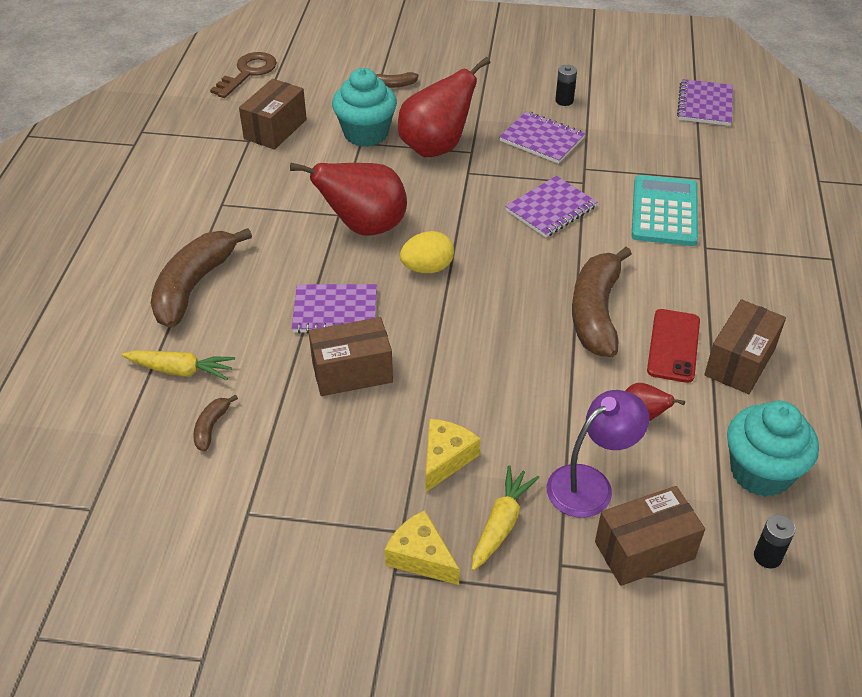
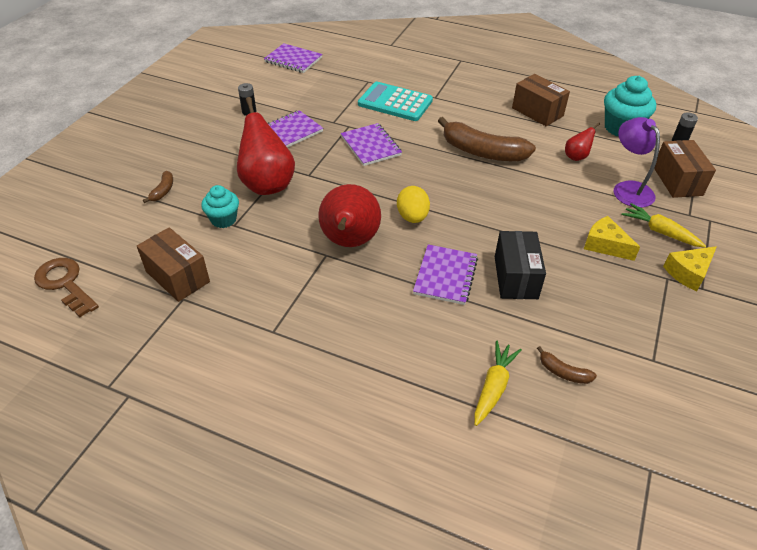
camera: 75 degrees left, 0 degrees up
brown banana [151,228,252,328] -> none
brown box [308,317,393,396] -> black box [495,231,546,299]
turquoise cupcake [332,68,397,147] -> turquoise cupcake [201,185,239,228], size x0.63
red phone [647,309,700,383] -> none

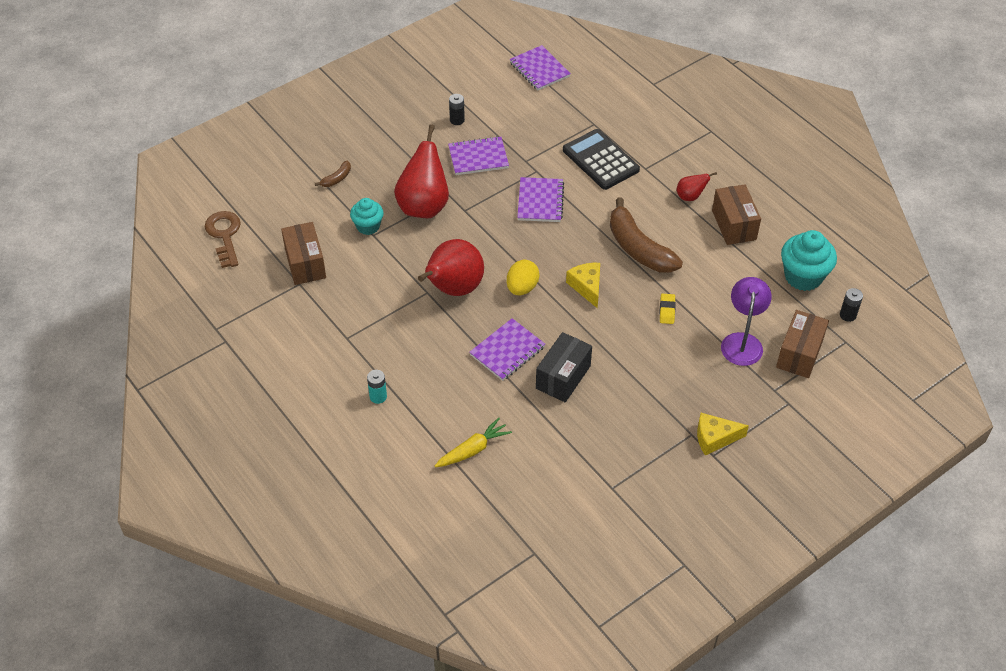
camera: 30 degrees right, 5 degrees up
turquoise calculator [358,82,433,121] -> black calculator [563,129,640,190]
brown banana [537,346,597,384] -> none
red pear [565,122,600,161] -> red pear moved to [676,172,717,201]
yellow cheese [584,216,640,261] -> yellow cheese moved to [566,263,600,308]
yellow carrot [622,203,706,248] -> none
none -> turquoise battery [367,370,387,404]
none -> yellow eraser [659,294,676,324]

